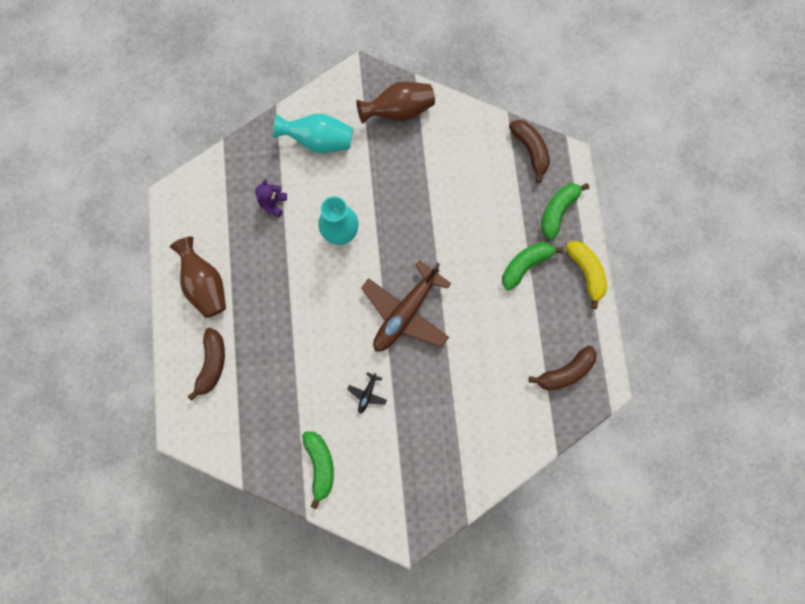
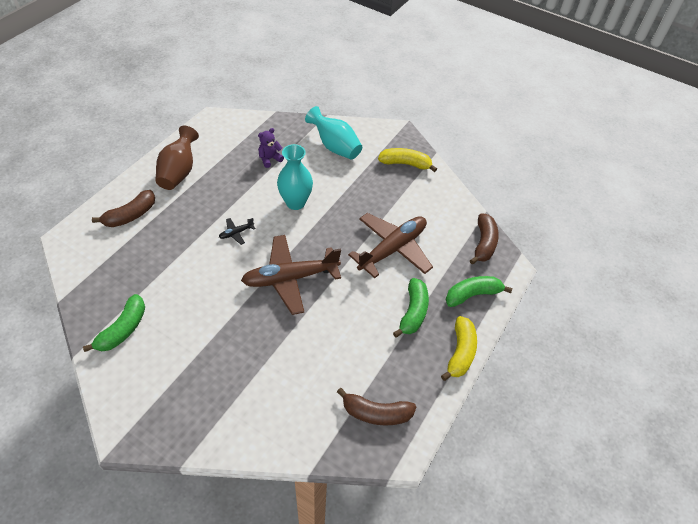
camera: 35 degrees right, 25 degrees down
black plane [347,372,387,414] -> black plane moved to [219,218,256,245]
brown vase [357,81,435,124] -> yellow banana [378,148,437,172]
green banana [502,242,563,291] -> green banana turned 105 degrees clockwise [393,278,429,337]
none -> brown plane [348,213,433,278]

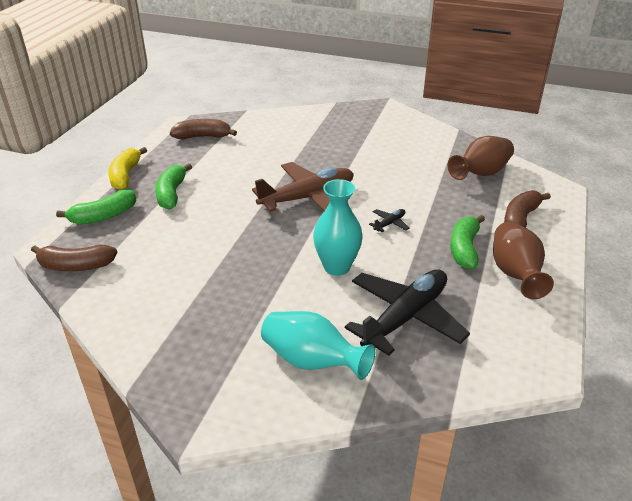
camera: 170 degrees right, 15 degrees down
green banana [83,294,145,352] -> green banana moved to [450,215,485,269]
purple teddy bear [258,128,284,168] -> black plane [345,270,470,356]
brown plane [348,213,433,278] -> none
yellow banana [378,148,437,172] -> none
brown banana [470,213,499,264] -> brown banana turned 90 degrees counterclockwise [31,244,118,271]
none -> brown vase [448,136,514,180]

